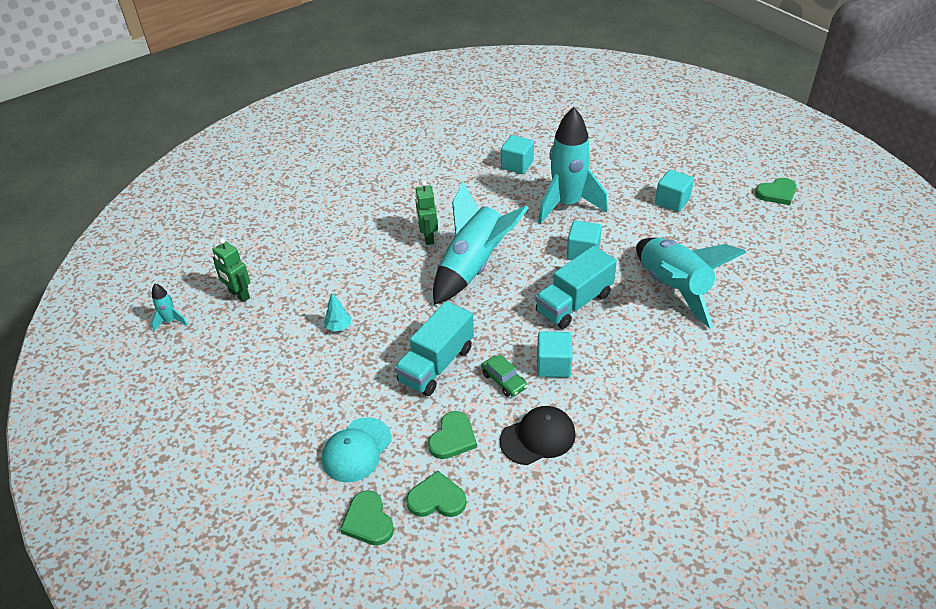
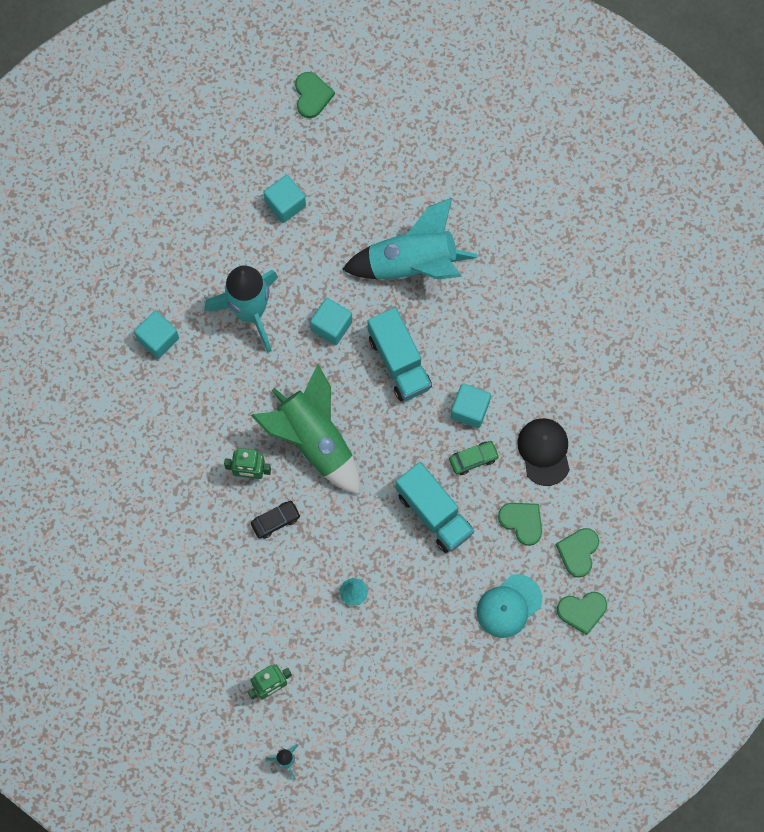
camera: 75 degrees left, 30 degrees up
turquoise cap [322,417,392,483] -> turquoise cap turned 90 degrees clockwise [477,574,542,638]
turquoise rocket [433,181,529,305] -> green rocket [251,364,360,495]
none -> black car [251,501,301,539]

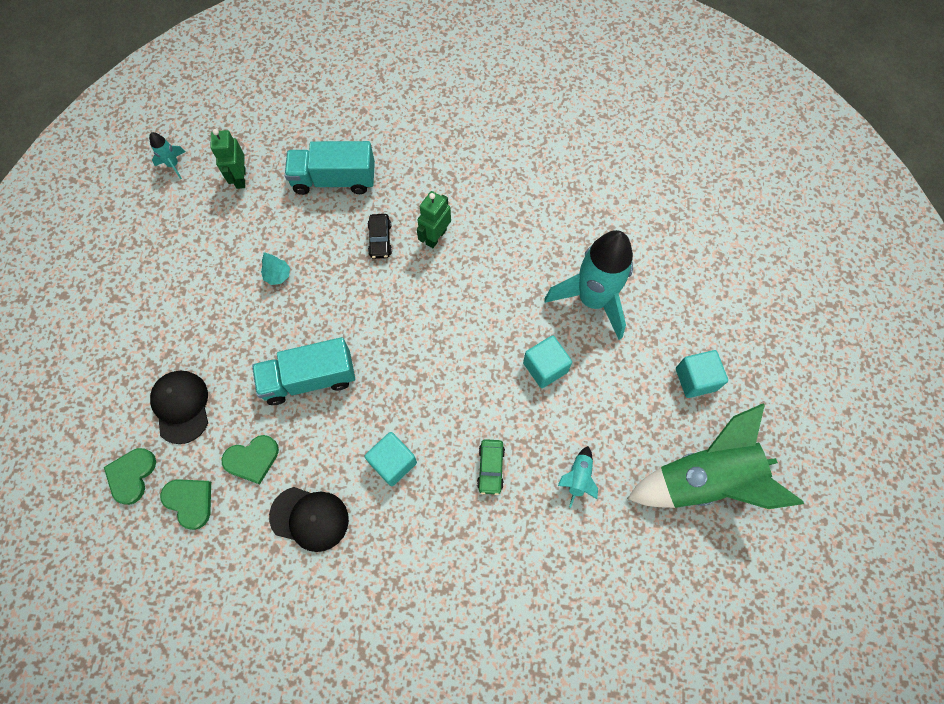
camera: 115 degrees right, 5 degrees down
turquoise cube [134,311,179,359] -> none
green rocket [251,364,360,495] -> green rocket moved to [627,403,804,509]
green heart [295,72,335,118] -> none
turquoise rocket [342,198,478,280] -> turquoise rocket [558,446,598,508], size x0.41
turquoise truck [367,307,432,401] -> turquoise truck moved to [285,141,375,195]
green car [449,441,499,475] -> green car moved to [477,439,505,495]
turquoise cap [477,574,542,638] -> black cap [150,371,208,444]

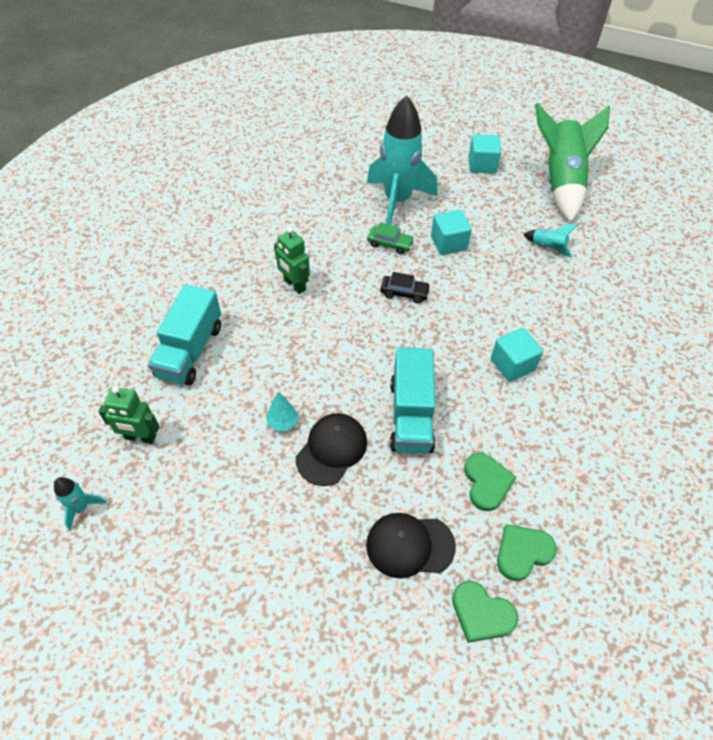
camera: 75 degrees left, 15 degrees down
black cap [269,487,349,552] -> black cap moved to [296,413,367,486]
black car [368,214,392,259] -> black car moved to [380,272,431,304]
green car [477,439,505,495] -> green car moved to [367,222,415,254]

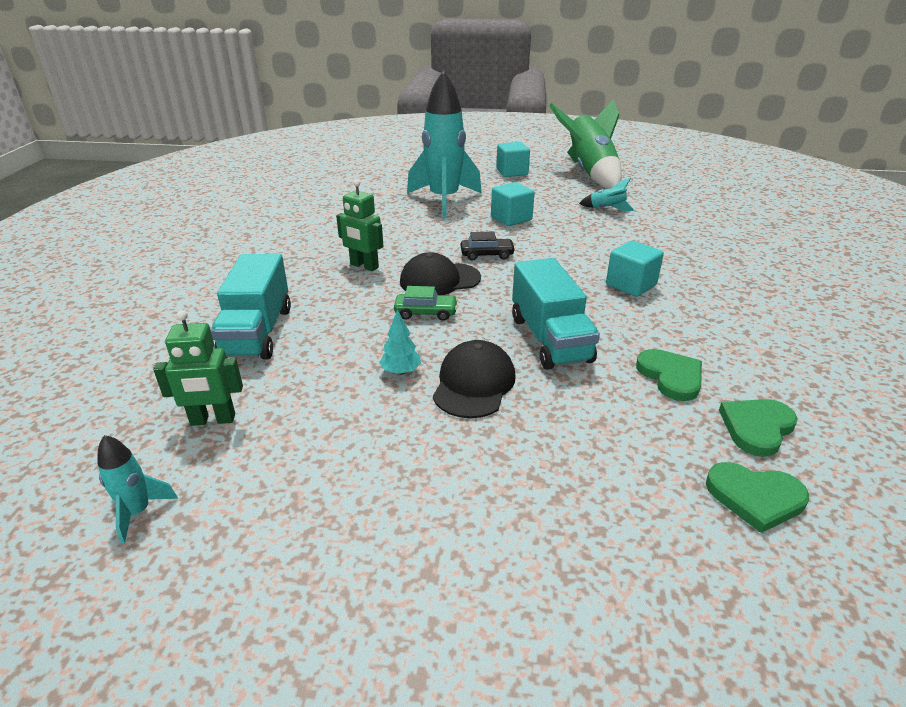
camera: 15 degrees left, 20 degrees down
black cap [366,513,456,579] -> black cap moved to [400,252,481,295]
green car [367,222,415,254] -> green car moved to [394,286,458,321]

